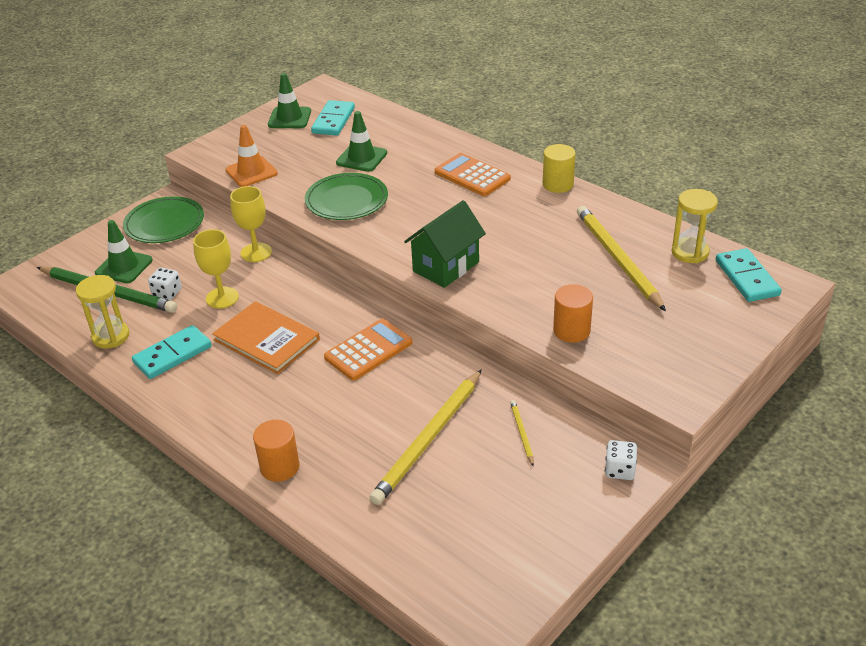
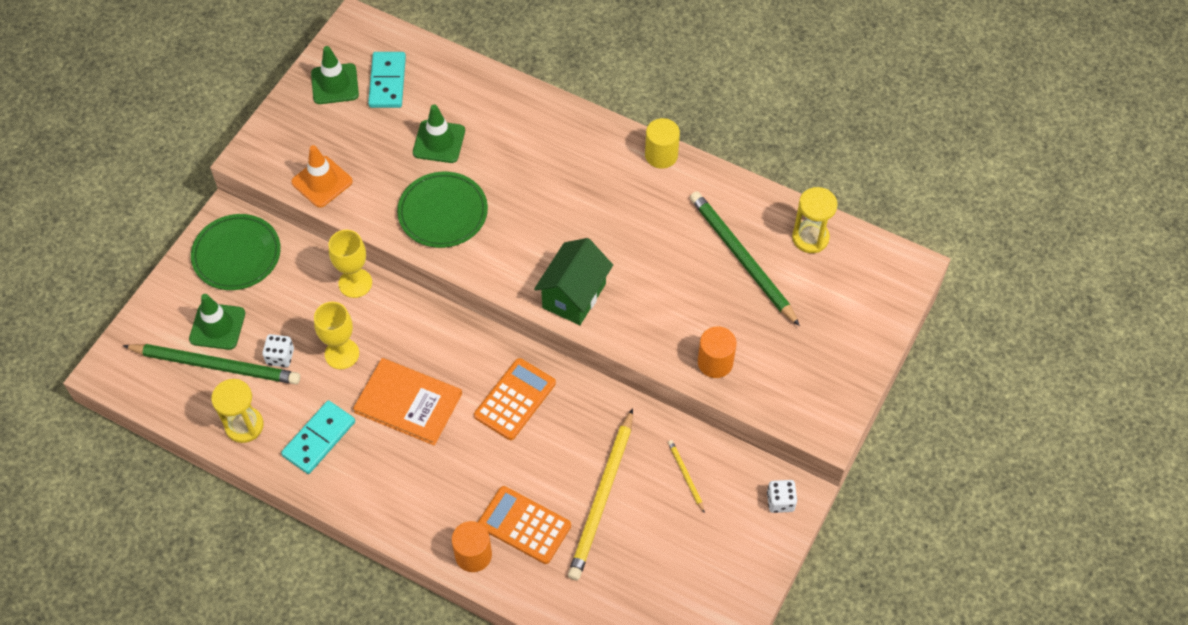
camera: 15 degrees left, 20 degrees up
orange calculator [435,153,511,196] -> orange calculator moved to [478,486,571,564]
yellow pencil [577,206,666,311] -> green pencil [690,191,800,326]
turquoise domino [716,248,782,302] -> none

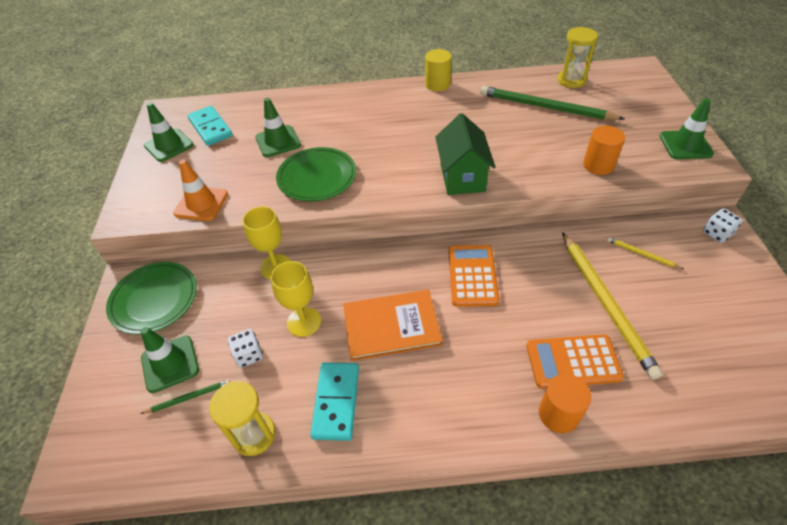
camera: 30 degrees left, 10 degrees down
green pencil [123,344,300,384] -> green pencil [140,379,230,414], size x0.44
none -> green traffic cone [660,99,714,159]

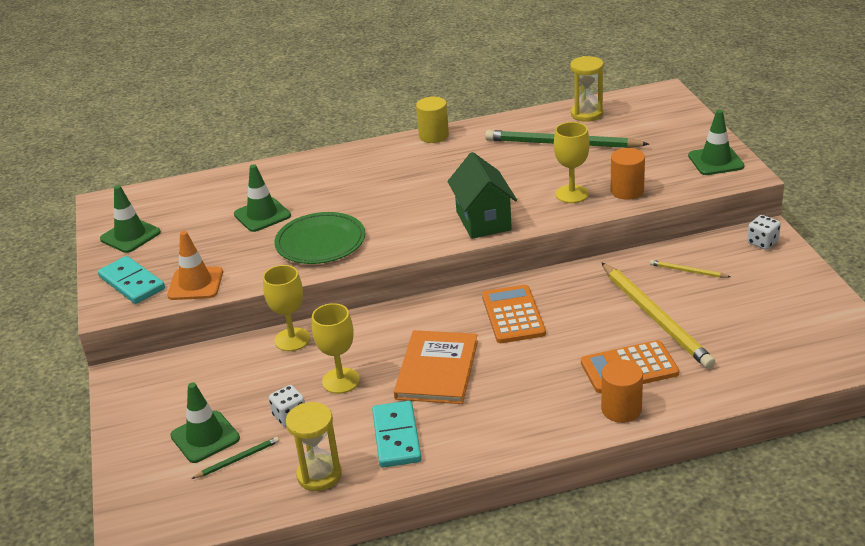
camera: 10 degrees left, 15 degrees down
green plate [106,262,197,334] -> none
turquoise domino [187,106,233,146] -> turquoise domino moved to [98,256,165,304]
orange book [343,290,443,361] -> orange book turned 60 degrees counterclockwise [394,330,478,404]
none -> yellow goblet [554,122,590,203]

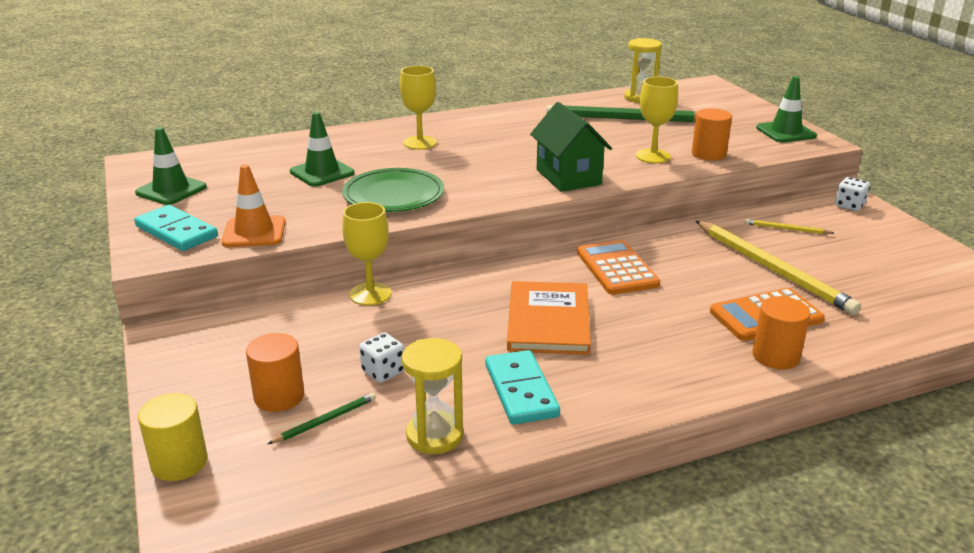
camera: 10 degrees left, 5 degrees down
green traffic cone [170,383,240,463] -> orange cylinder [246,333,304,412]
yellow goblet [312,303,360,394] -> yellow goblet moved to [400,66,437,150]
yellow cylinder [416,97,449,143] -> yellow cylinder moved to [138,393,208,481]

